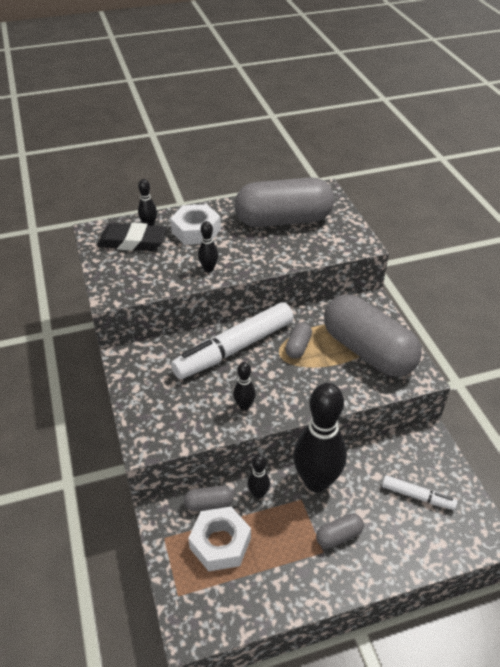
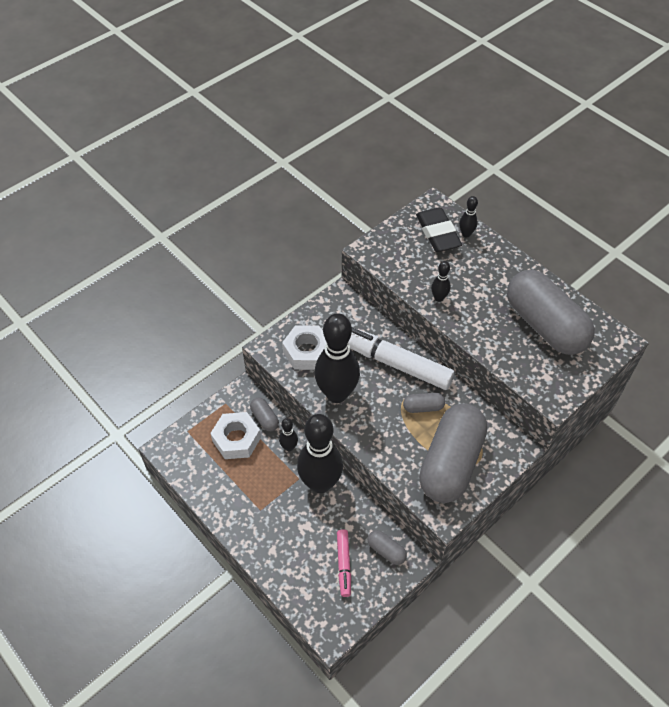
camera: 65 degrees right, 10 degrees up
white nut [170,204,221,245] -> white nut moved to [282,325,326,370]
black bowling pin [233,362,256,410] -> black bowling pin [315,313,360,403], size x2.30
grey capsule [316,513,364,548] -> grey capsule moved to [367,530,407,565]
white marker [382,475,458,510] -> pink marker [337,529,351,597]

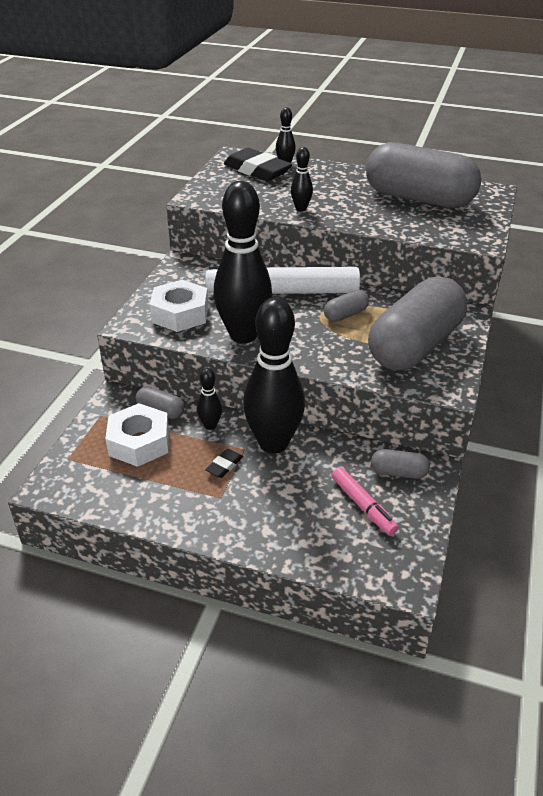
camera: 30 degrees left, 15 degrees down
grey capsule [419,403,487,503] -> grey capsule turned 45 degrees clockwise [368,277,467,370]
none -> black eraser [205,449,243,478]

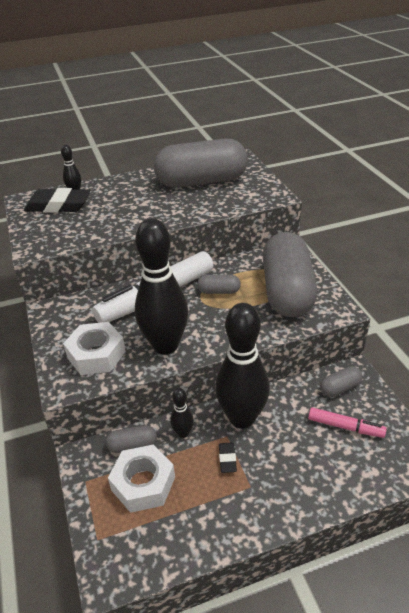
camera: 35 degrees left, 0 degrees up
black bowling pin [291,147,313,211] -> none
grey capsule [324,290,369,322] -> grey capsule turned 75 degrees clockwise [197,275,241,294]

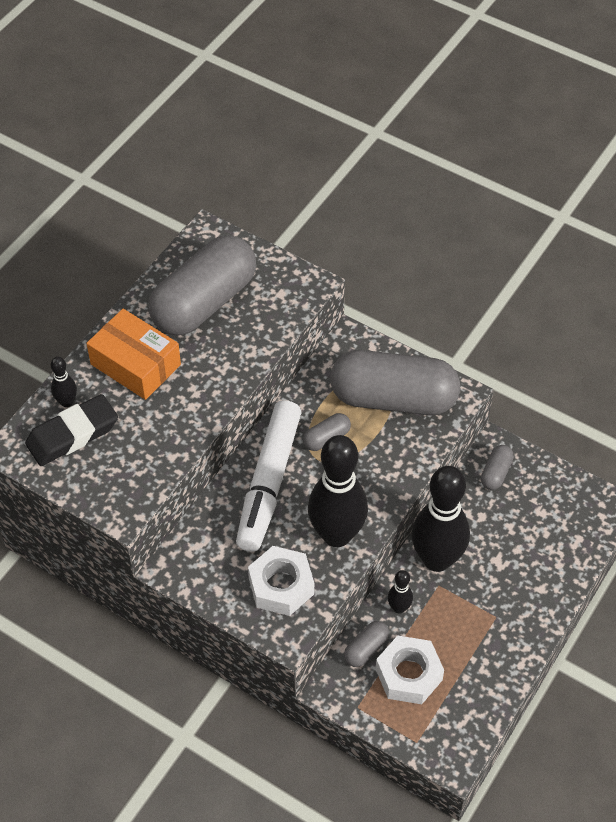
camera: 40 degrees left, 15 degrees up
black eraser [219,443,237,473] -> none
grey capsule [263,232,317,317] -> grey capsule turned 45 degrees counterclockwise [330,350,460,415]
pink marker [308,407,387,438] -> none
none -> orange box [86,309,181,400]

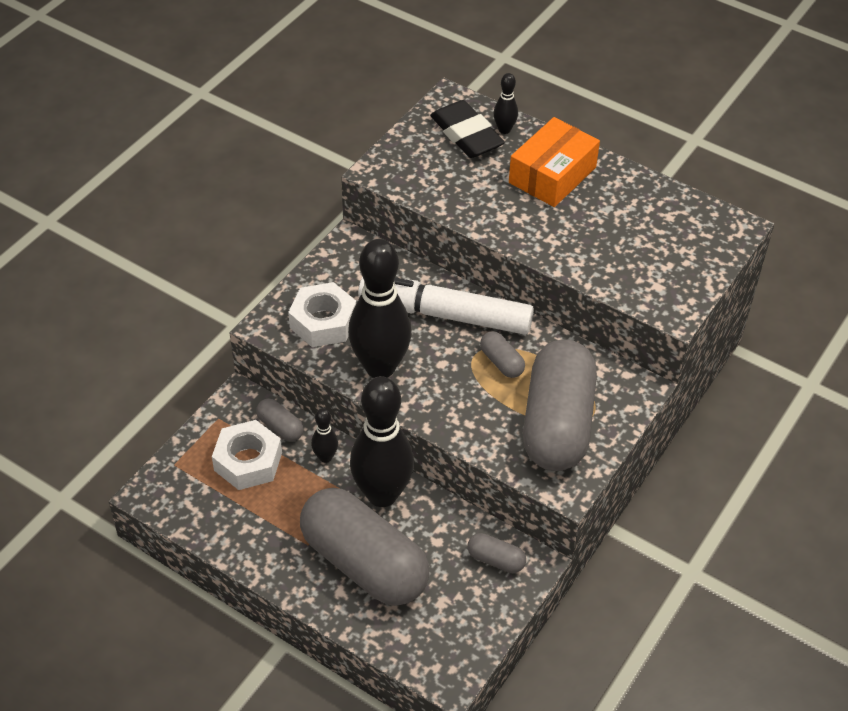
camera: 90 degrees right, 5 degrees down
grey capsule [149,235,256,335] -> grey capsule moved to [300,488,430,606]

